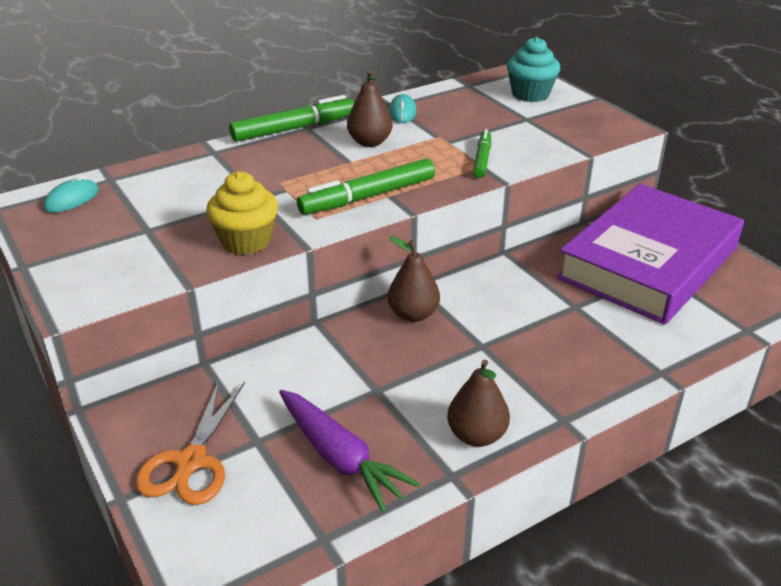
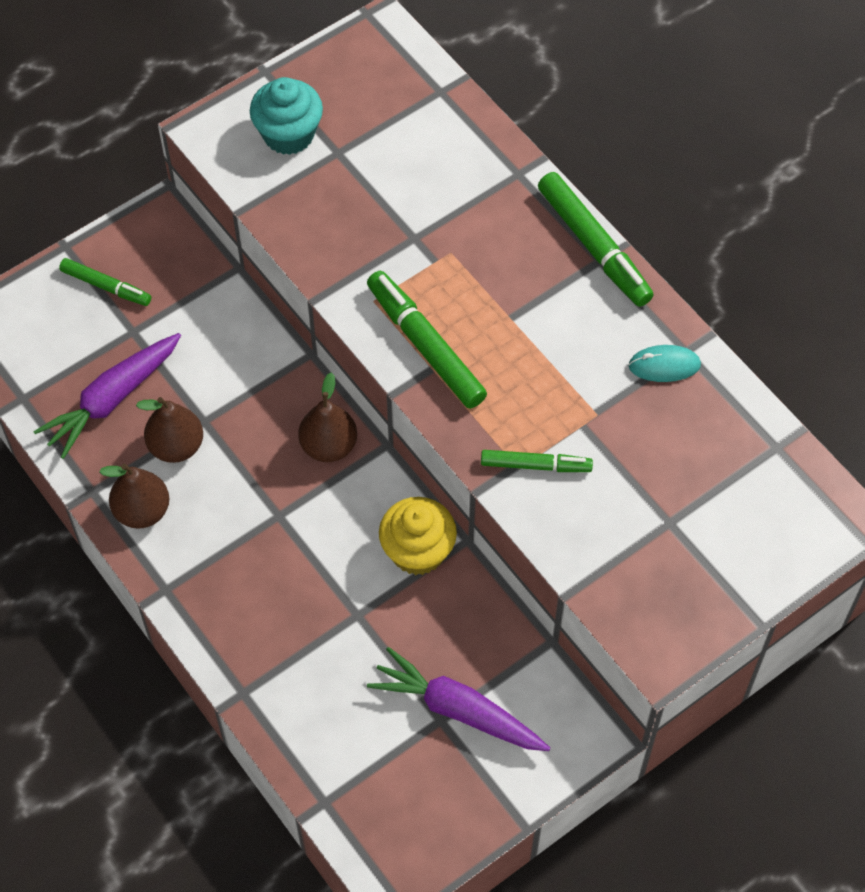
camera: 85 degrees right, 25 degrees up
turquoise mouse [43,176,99,213] -> none
orange scissors [135,381,245,505] -> green marker [59,258,151,306]
yellow cupcake [206,171,278,255] -> yellow cupcake moved to [379,497,457,575]
brown pear [347,70,393,147] -> brown pear moved to [136,397,203,463]
turquoise cupcake [507,37,560,102] -> turquoise cupcake moved to [250,77,323,155]
purple book [556,184,744,325] -> purple carrot [367,647,550,751]

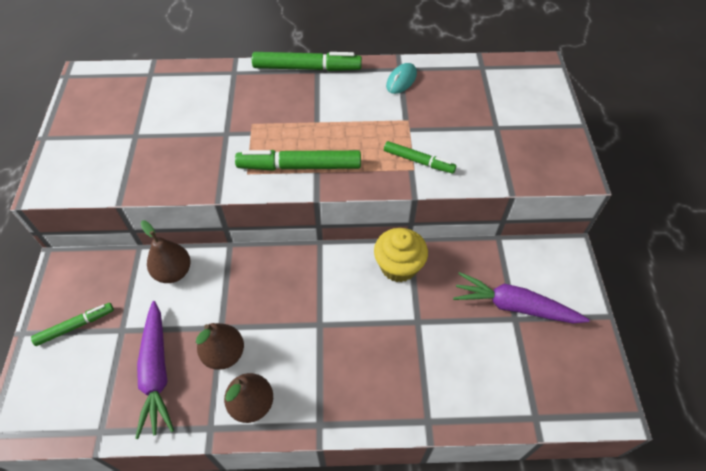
camera: 55 degrees left, 5 degrees down
turquoise cupcake [250,77,323,155] -> none
brown pear [298,372,357,462] -> brown pear moved to [140,220,191,283]
purple carrot [367,647,550,751] -> purple carrot turned 45 degrees clockwise [453,272,590,323]
green marker [481,450,593,472] -> green marker turned 75 degrees clockwise [384,141,456,174]

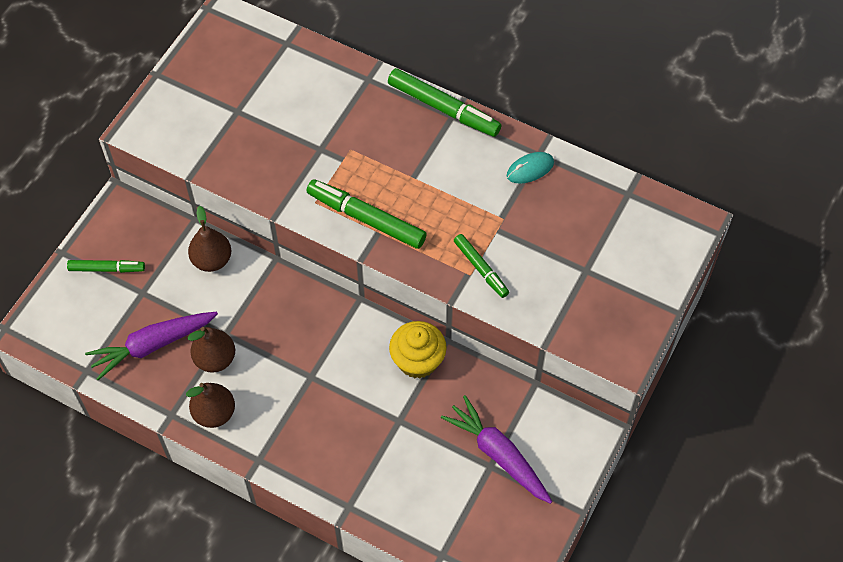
camera: 30 degrees right, 5 degrees up
purple carrot [135,301,174,439] -> purple carrot turned 45 degrees clockwise [85,312,218,380]

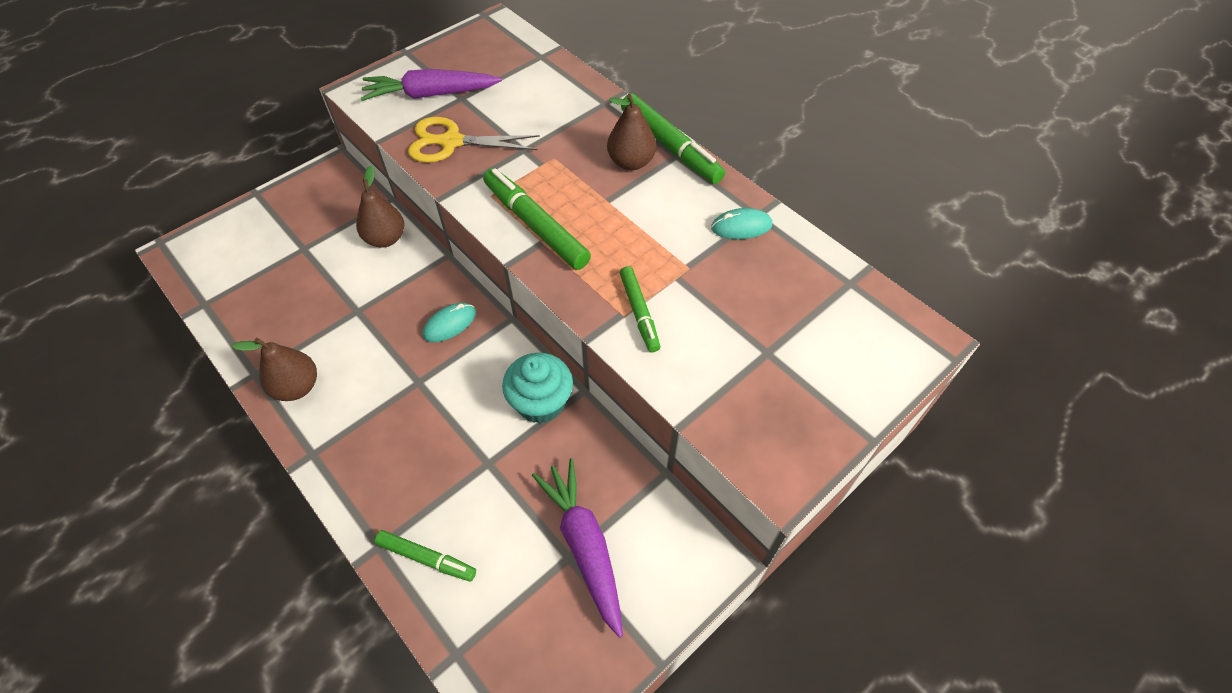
camera: 20 degrees right, 5 degrees down
green marker [67,260,145,273] -> green marker moved to [374,530,476,581]
purple carrot [85,312,218,380] -> purple carrot moved to [361,69,502,101]
brown pear [188,327,235,373] -> brown pear moved to [607,94,656,170]
yellow cupcake [389,321,447,379] -> turquoise cupcake [502,353,573,423]
none -> yellow scissors [408,117,540,163]
none -> turquoise mouse [422,303,476,342]

